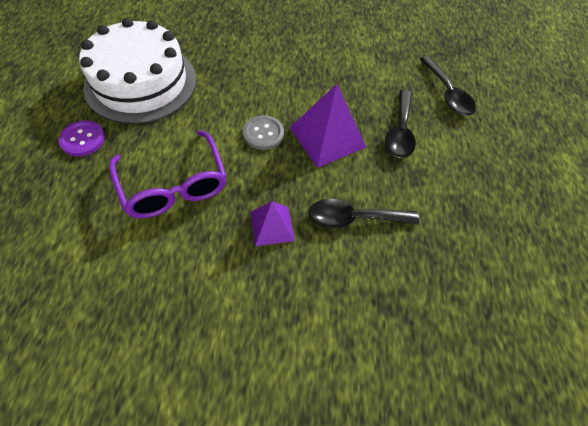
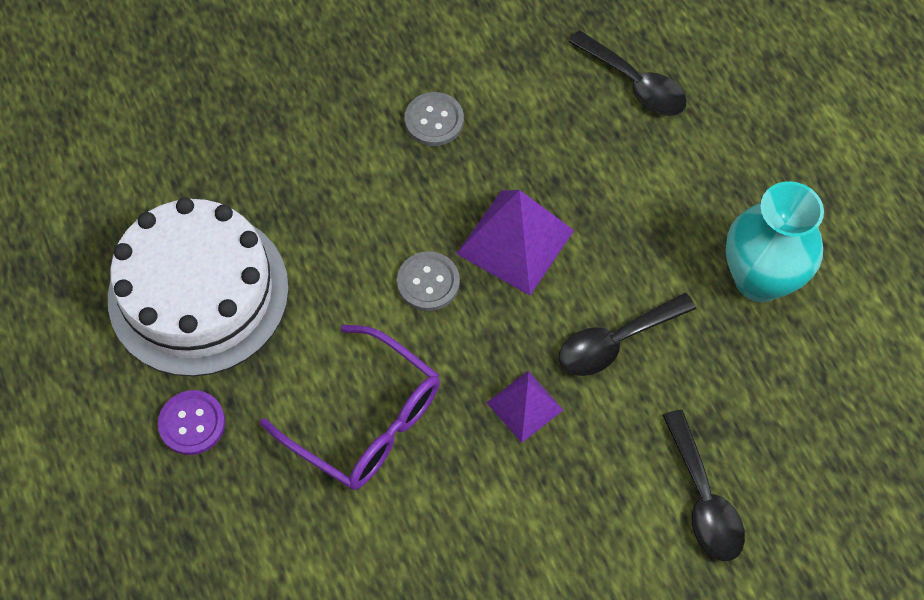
camera: 25 degrees left, 5 degrees up
black spoon [385,90,416,158] -> black spoon moved to [663,410,745,561]
none -> grey button [405,92,464,146]
none -> turquoise vase [726,181,824,302]

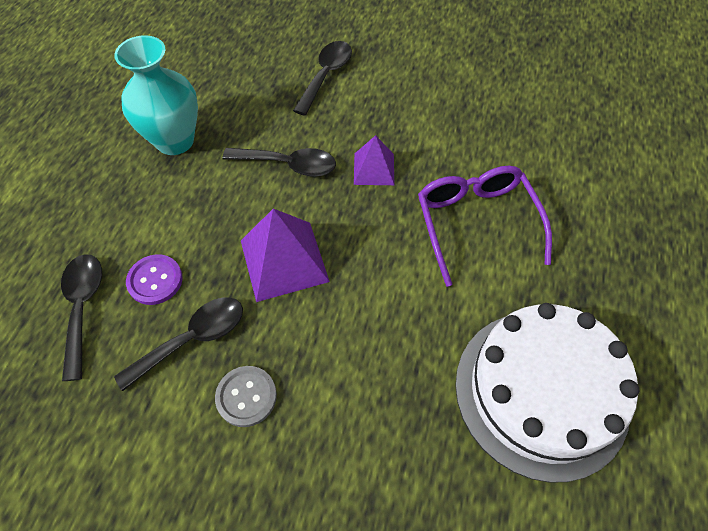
camera: 140 degrees left, 5 degrees down
purple button [158,390,225,455] -> purple button moved to [126,255,183,305]
grey button [397,251,460,311] -> none
none -> black spoon [114,297,243,391]

